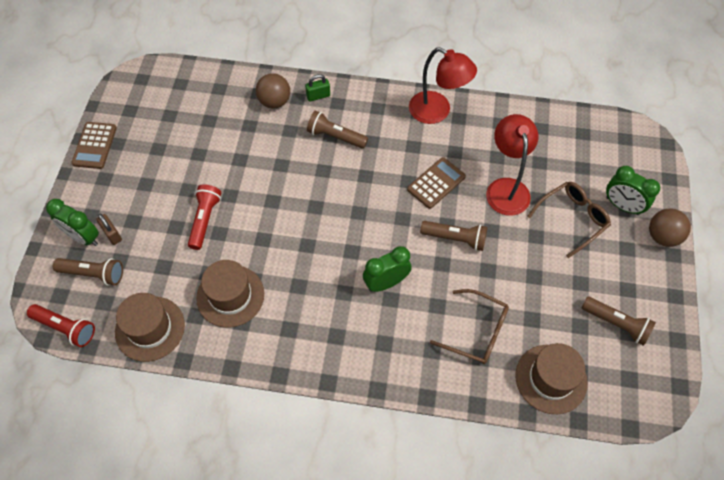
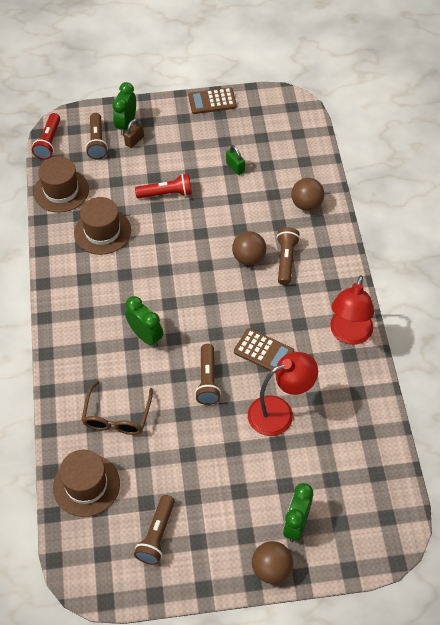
camera: 75 degrees right, 5 degrees down
green padlock [305,74,330,102] -> green padlock moved to [226,145,245,175]
brown glasses [527,182,611,258] -> none
none -> brown ball [232,231,266,265]

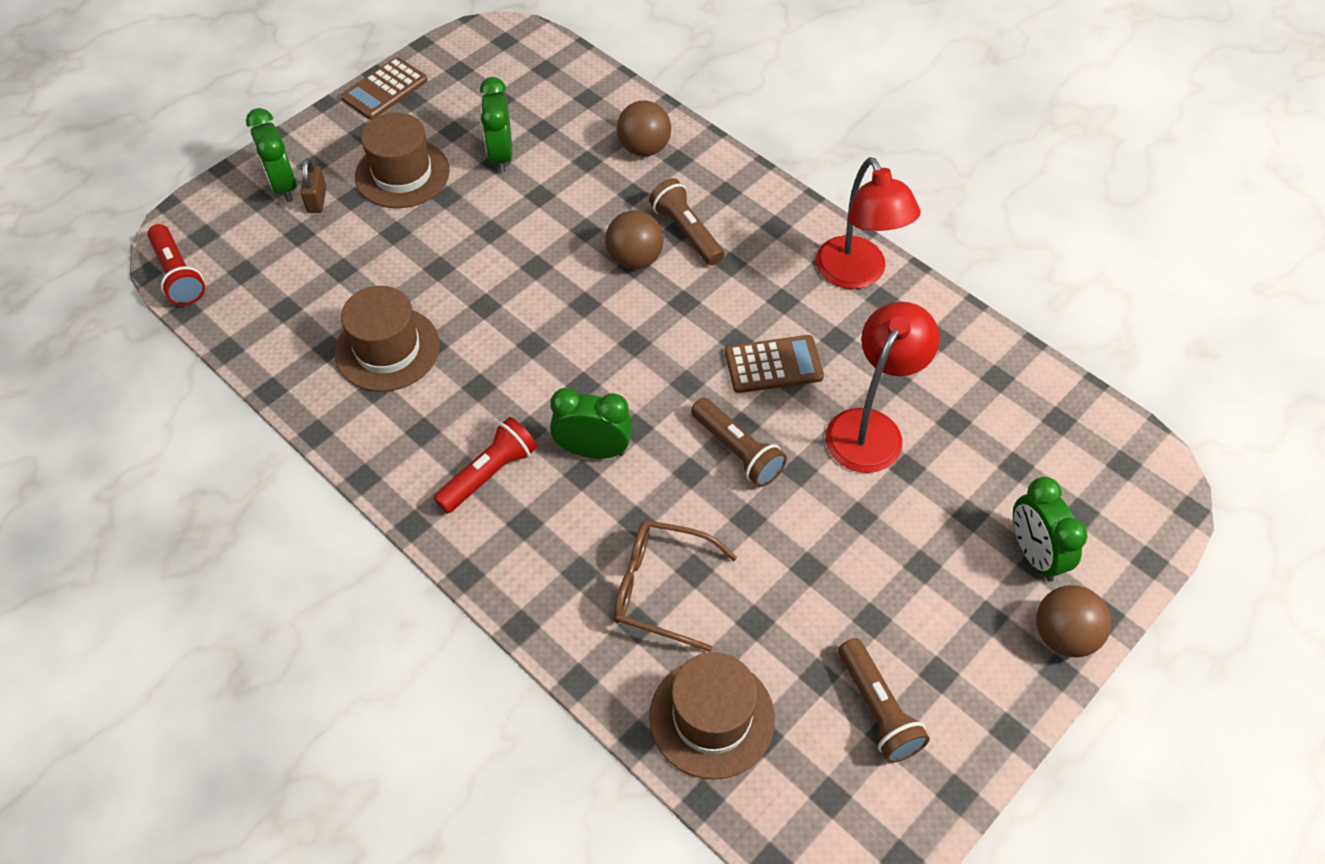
camera: 40 degrees left, 0 degrees up
brown hat [34,157,89,213] -> brown hat moved to [355,112,450,208]
brown glasses [81,381,153,435] -> brown glasses turned 135 degrees clockwise [614,520,737,652]
brown flashlight [86,113,108,159] -> none
red flashlight [135,174,192,198] -> red flashlight moved to [434,417,537,513]
green padlock [226,145,245,175] -> green clock [480,77,512,173]

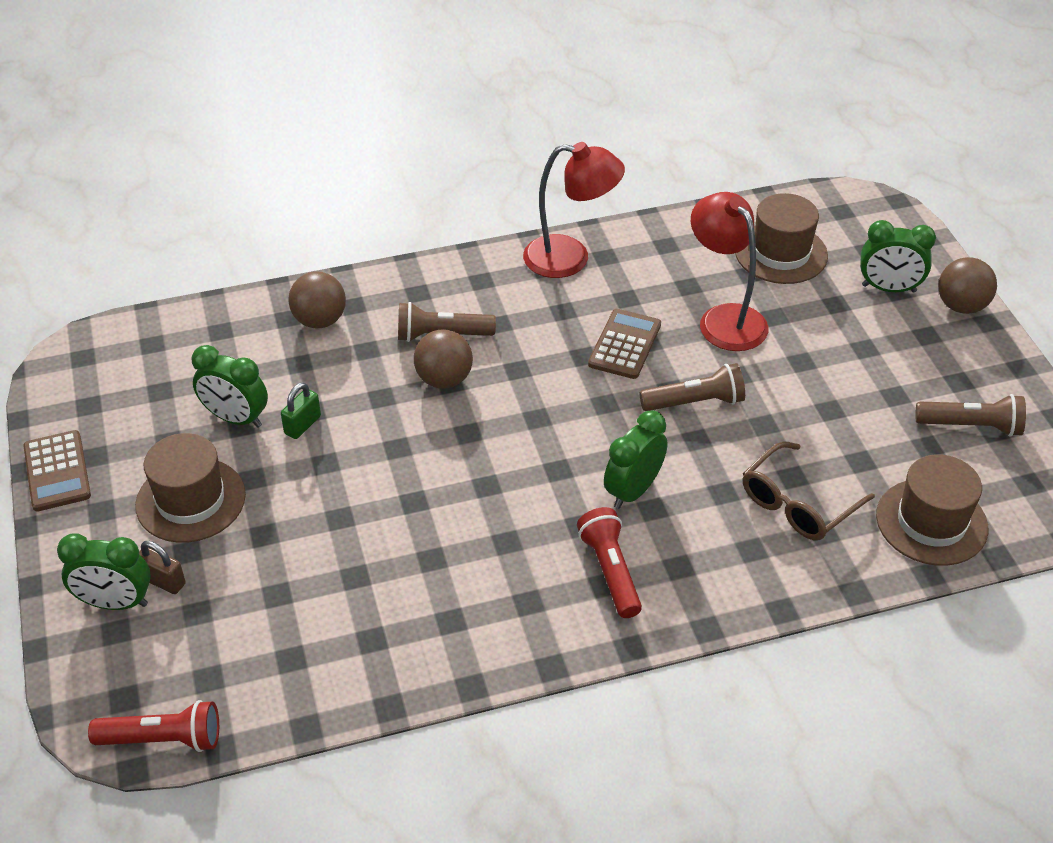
camera: 60 degrees left, 10 degrees down
brown hat [335,286,440,392] -> brown hat moved to [735,193,828,284]
none -> green padlock [281,382,321,439]

